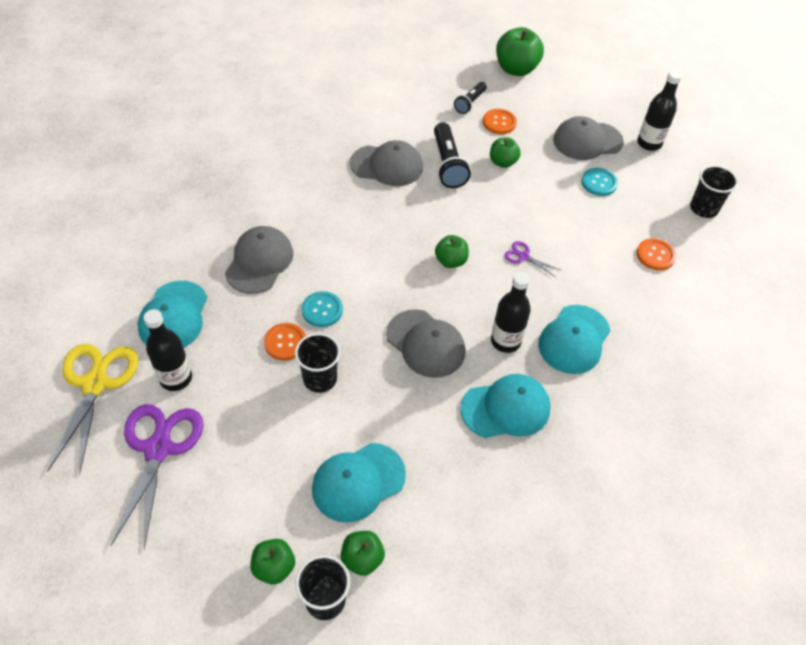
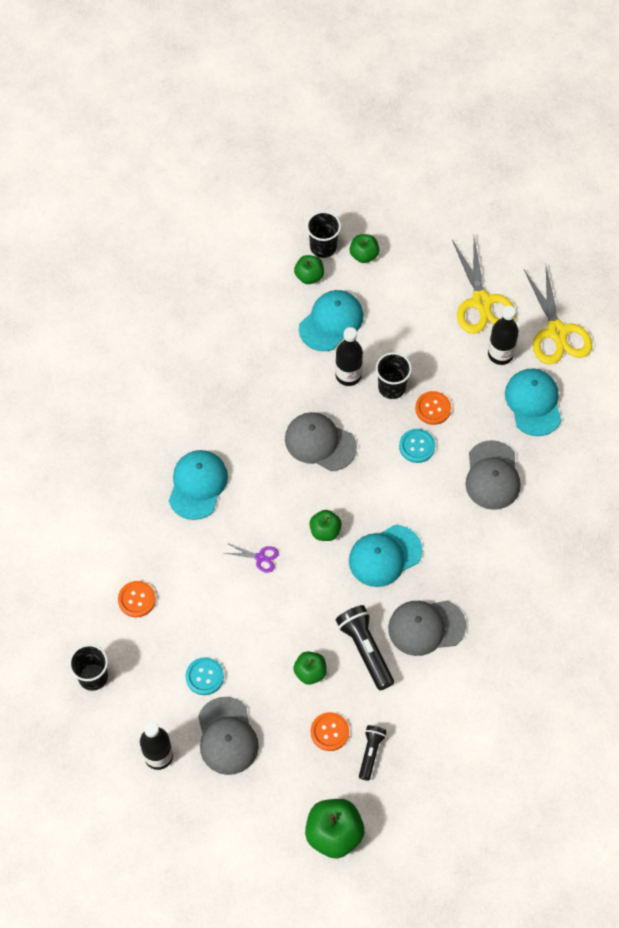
camera: 165 degrees right, 10 degrees up
purple scissors [111,404,204,549] -> yellow scissors [452,237,516,334]
turquoise cap [460,374,551,438] -> turquoise cap moved to [349,525,422,587]
black bottle [491,272,531,353] -> black bottle moved to [335,327,363,386]
grey cap [553,116,624,160] -> grey cap turned 105 degrees clockwise [198,697,259,775]

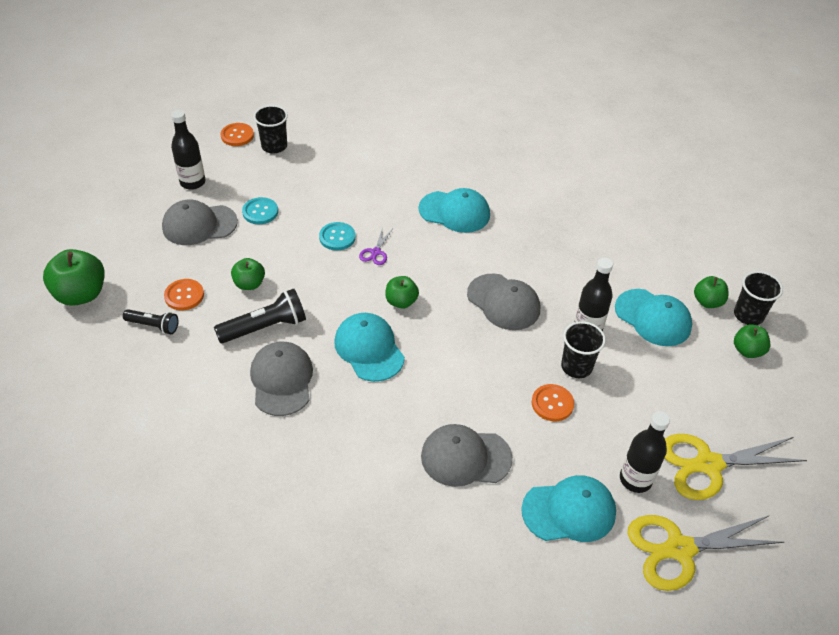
camera: 90 degrees right, 15 degrees down
orange button [118,581,156,618] -> orange button moved to [220,123,254,146]
grey cap [285,412,357,471] -> grey cap turned 105 degrees clockwise [467,273,540,330]
turquoise button [399,429,435,463] -> turquoise button moved to [319,222,356,250]

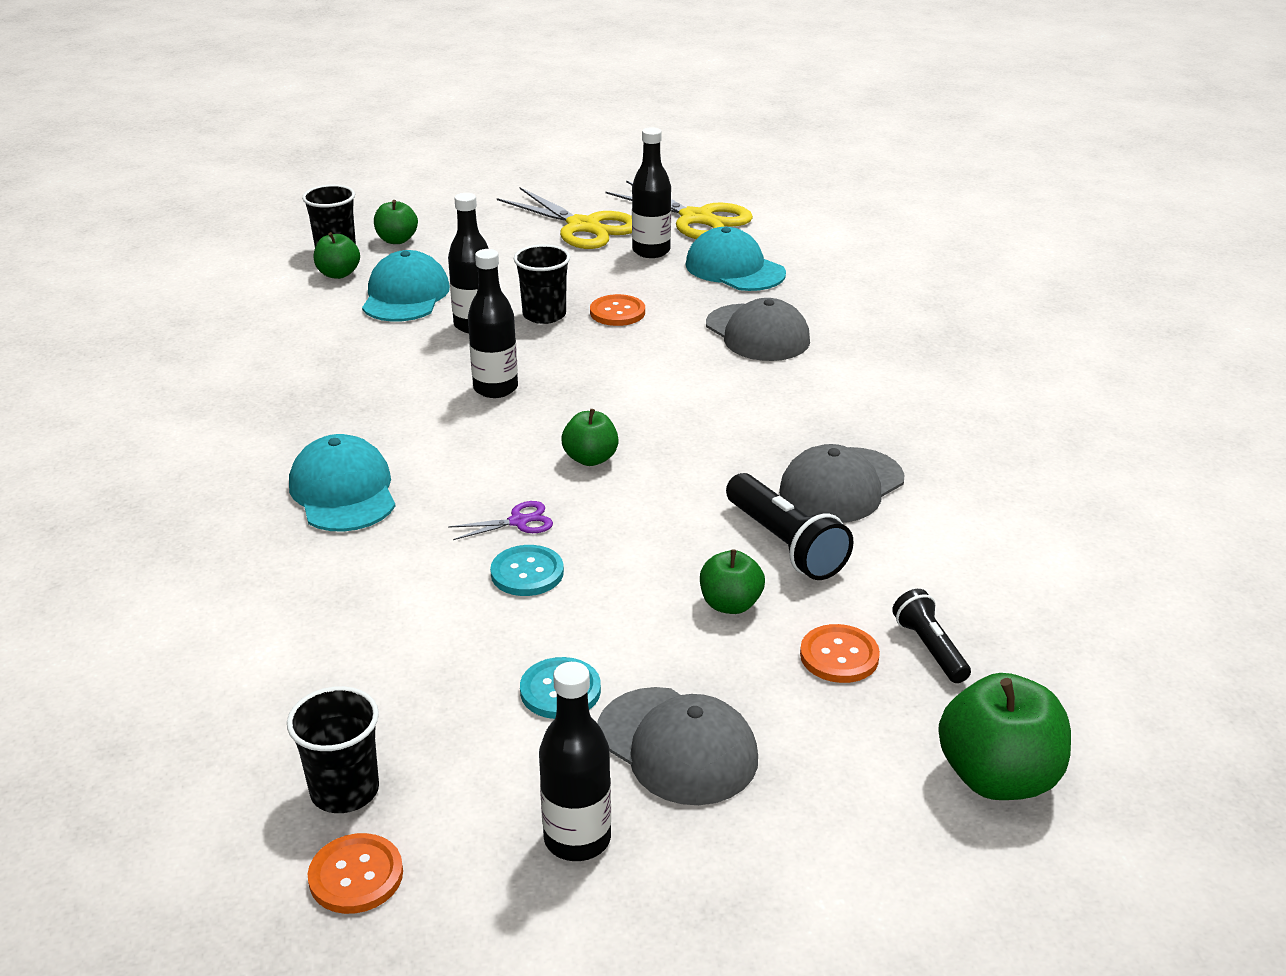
camera: 125 degrees left, 15 degrees down
black flashlight [214,289,306,344] -> black flashlight turned 150 degrees counterclockwise [726,473,854,580]
turquoise cap [334,313,405,382] -> none
grey cap [467,273,540,330] -> black bottle [468,249,518,398]

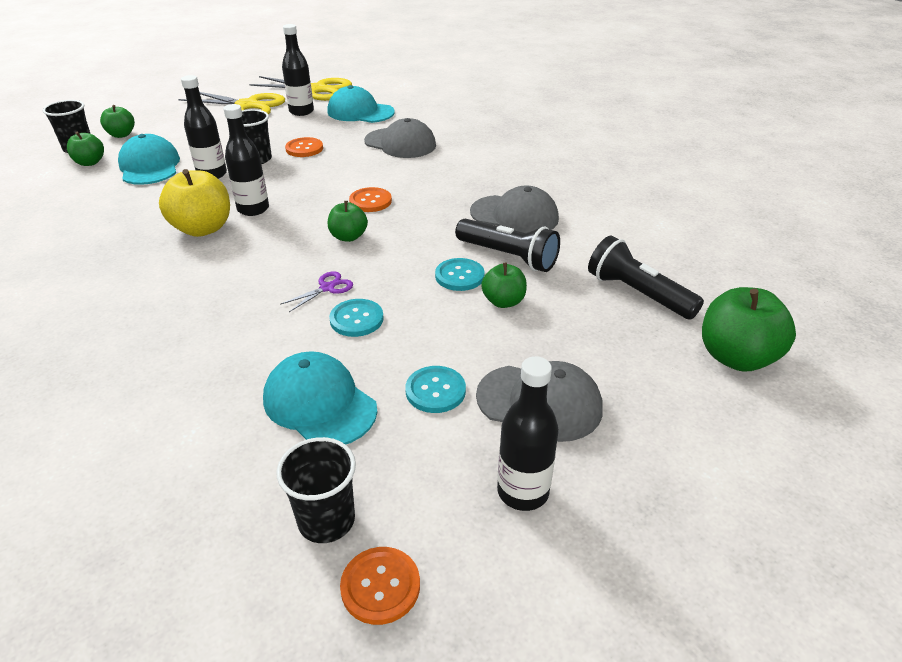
camera: 25 degrees left, 5 degrees up
turquoise cap [289,434,395,532] -> turquoise cap moved to [263,351,377,445]
grey cap [779,444,904,523] -> grey cap turned 90 degrees counterclockwise [470,186,559,233]
orange button [800,624,880,683] -> orange button moved to [349,187,392,212]
black flashlight [892,589,971,683] -> black flashlight [588,236,704,320], size x1.63
none -> yellow apple [159,169,230,237]
none -> turquoise button [435,258,484,291]

